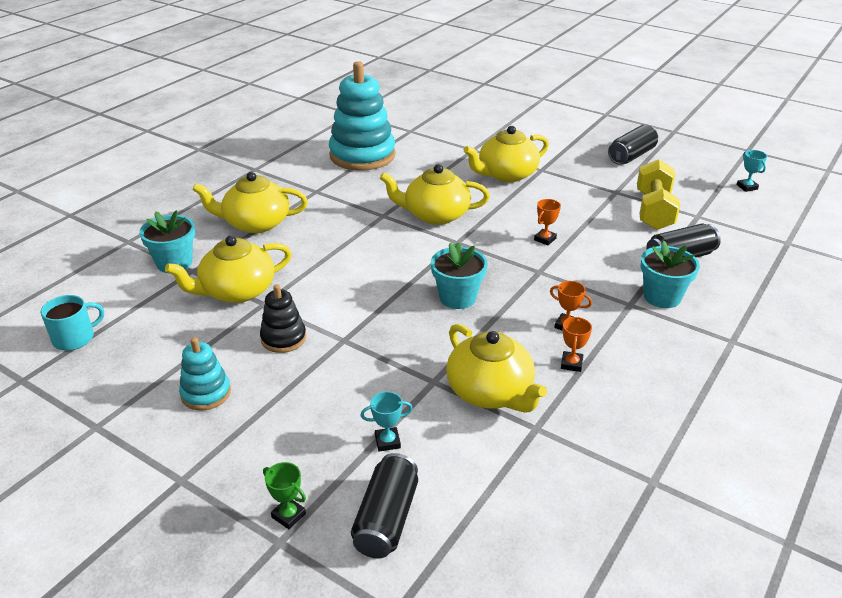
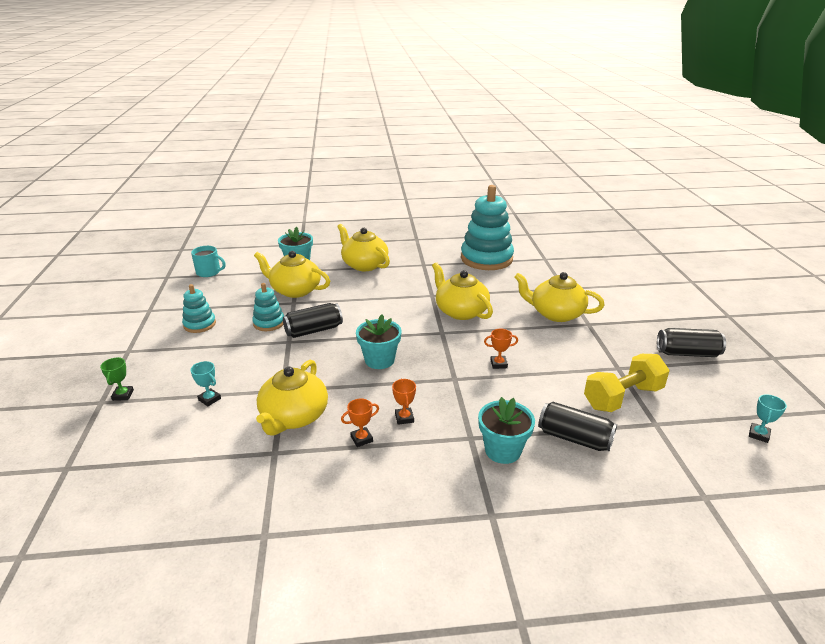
camera: 50 degrees right, 5 degrees down
black stacking toy [260,284,306,353] -> turquoise stacking toy [252,283,284,331]
black can [351,453,418,559] -> black can moved to [283,303,343,338]

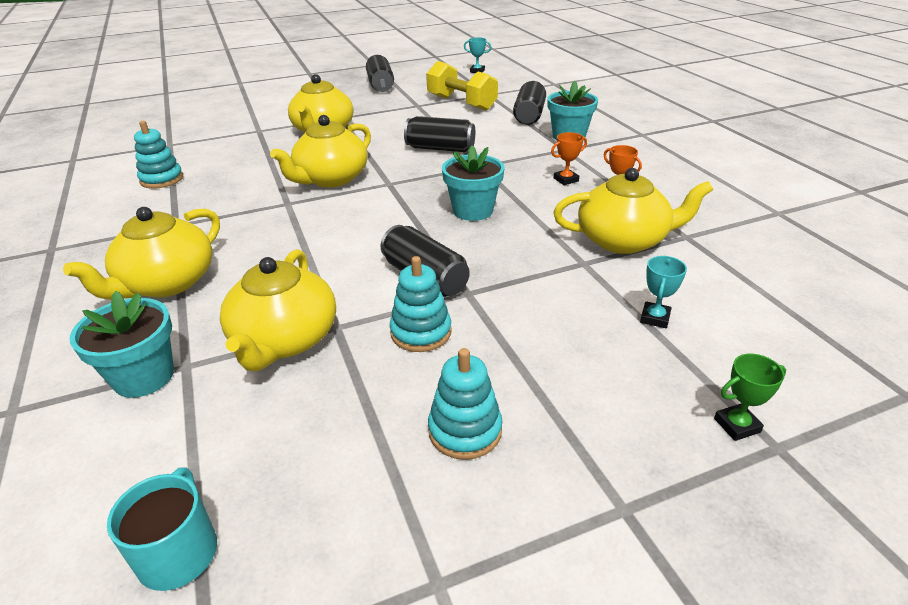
camera: 105 degrees left, 5 degrees up
turquoise stacking toy [461,185,514,270] -> turquoise stacking toy [134,121,183,189], size x0.49
orange trophy [484,329,518,369] -> black can [404,116,475,152]

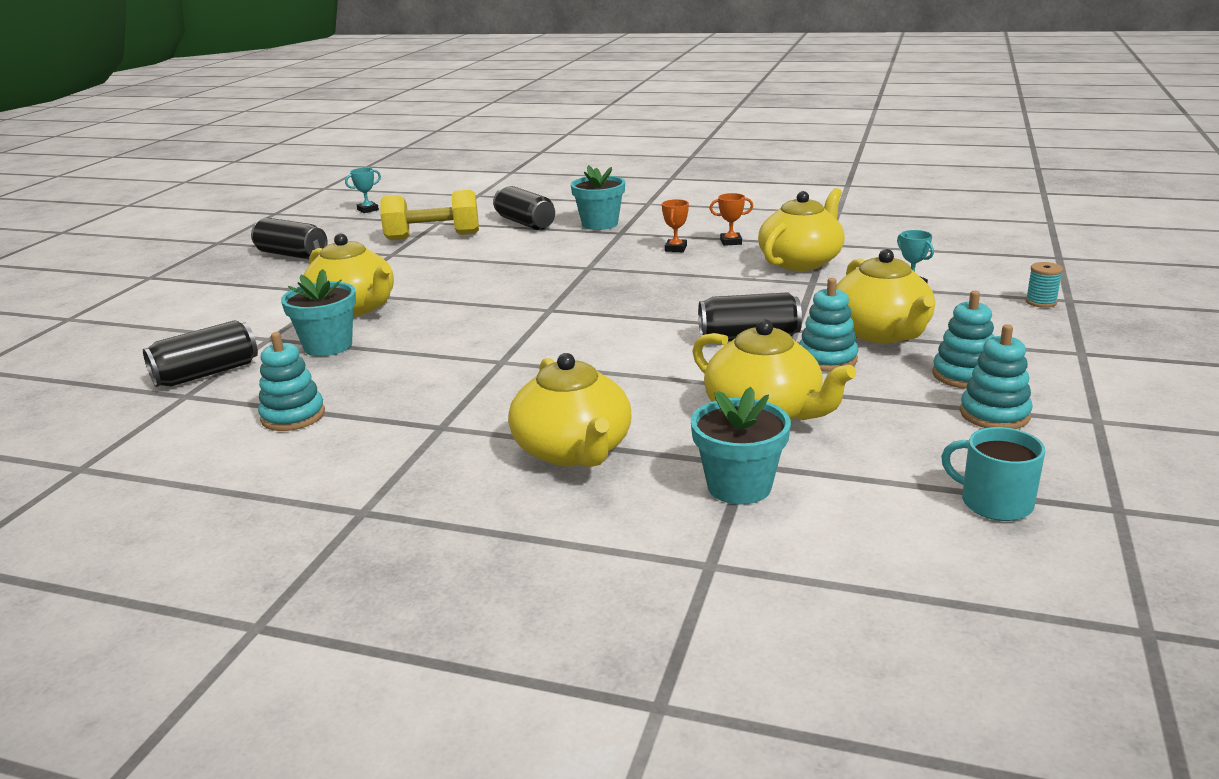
camera: 50 degrees left, 10 degrees down
yellow teapot [270,115,371,187] -> yellow teapot moved to [836,249,935,343]
black can [404,116,475,152] -> black can moved to [143,320,258,387]
turquoise flower pot [442,146,505,221] -> turquoise flower pot moved to [281,269,356,356]
green trophy [714,354,786,441] -> turquoise spool [1026,262,1063,308]
none -> turquoise stacking toy [960,324,1033,429]

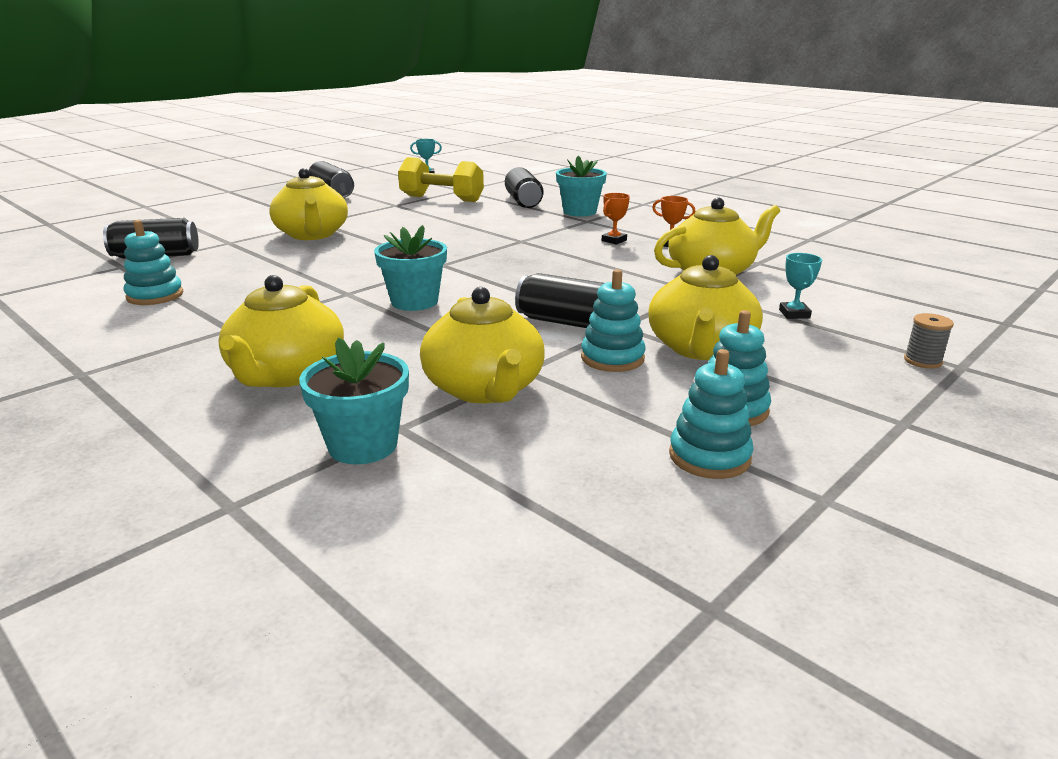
camera: 25 degrees right, 0 degrees up
turquoise flower pot [281,269,356,356] -> turquoise flower pot moved to [374,225,447,311]
turquoise mug [941,427,1045,521] -> none
turquoise spool [1026,262,1063,308] -> grey spool [904,313,954,369]

